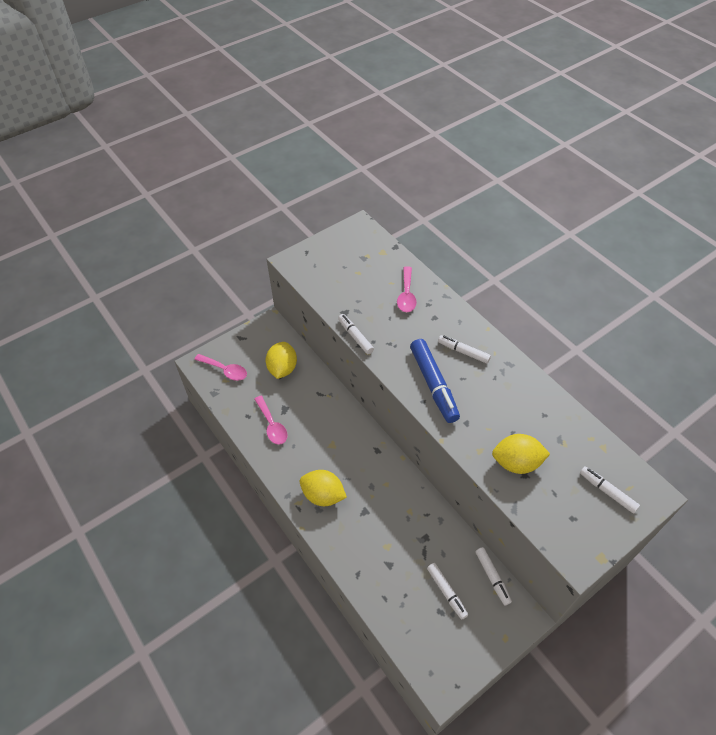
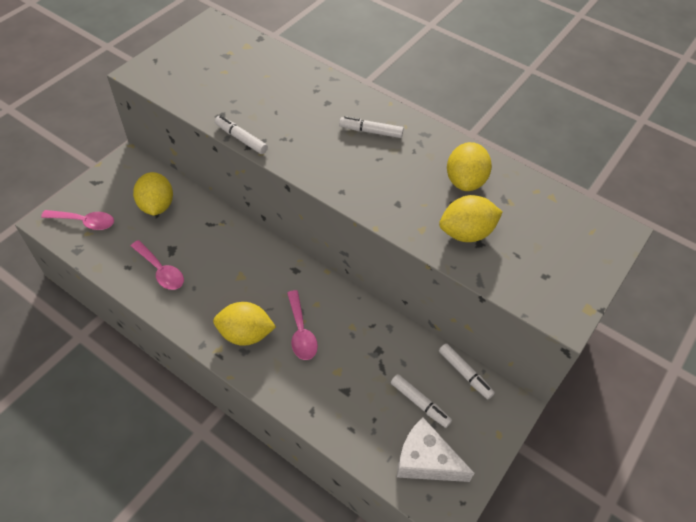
camera: 20 degrees left, 0 degrees up
pink spoon [397,266,417,312] -> pink spoon moved to [287,290,318,360]
blue marker [410,339,460,423] -> none
white marker [580,466,640,514] -> none
none -> white cheese [397,418,474,482]
none -> yellow lemon [447,142,492,191]

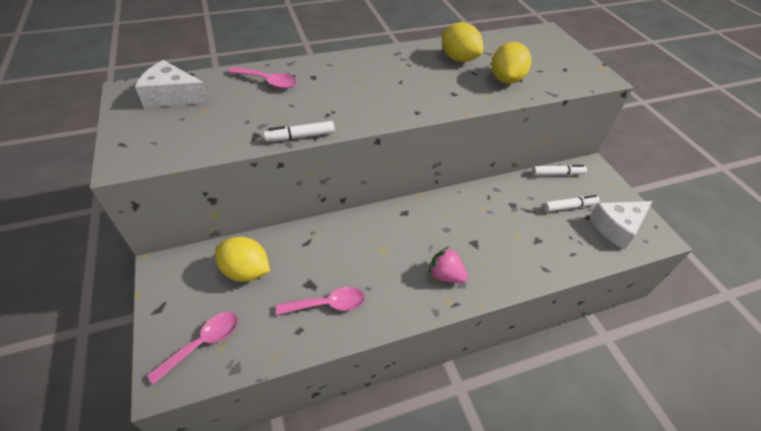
camera: 55 degrees left, 5 degrees down
yellow lemon [213,302,276,346] -> pink strawberry [428,246,468,283]
pink spoon [287,290,318,360] -> pink spoon moved to [228,67,297,89]
white marker [339,116,404,138] -> none
none -> white cheese [135,60,210,108]

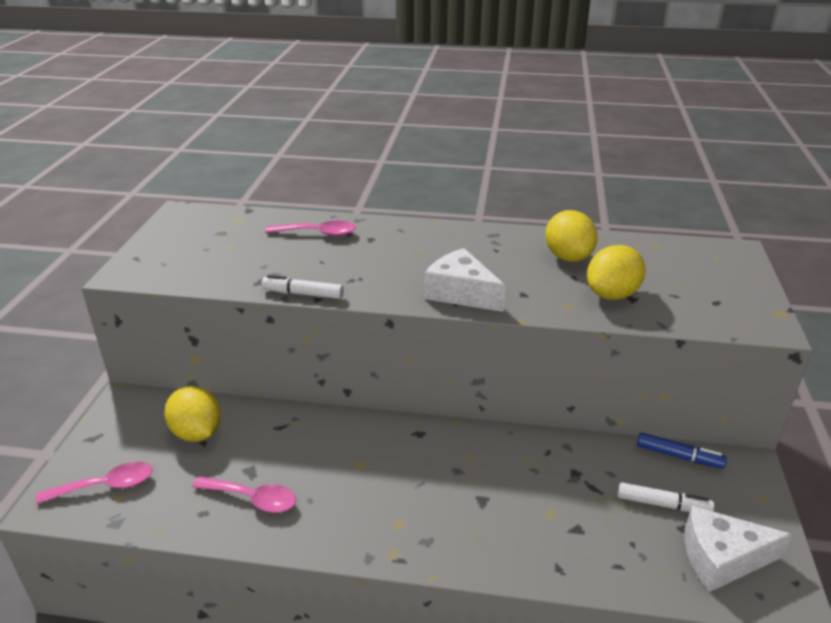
camera: 30 degrees right, 15 degrees down
white cheese [135,60,210,108] -> white cheese moved to [424,248,506,312]
pink spoon [228,67,297,89] -> pink spoon turned 45 degrees counterclockwise [265,221,356,236]
pink strawberry [428,246,468,283] -> none
white marker [532,165,587,176] -> blue marker [637,432,727,469]

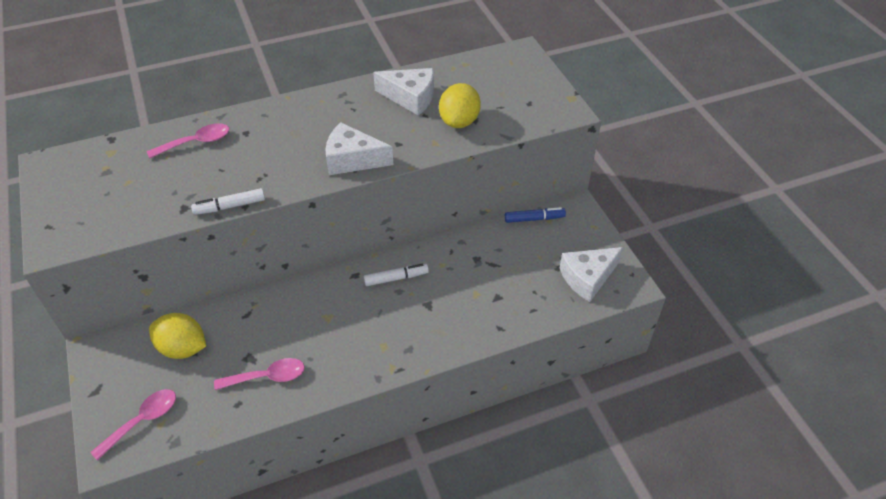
camera: 30 degrees left, 15 degrees up
yellow lemon [545,210,598,262] -> white cheese [373,68,434,116]
white marker [618,482,714,512] -> white marker moved to [364,264,429,286]

